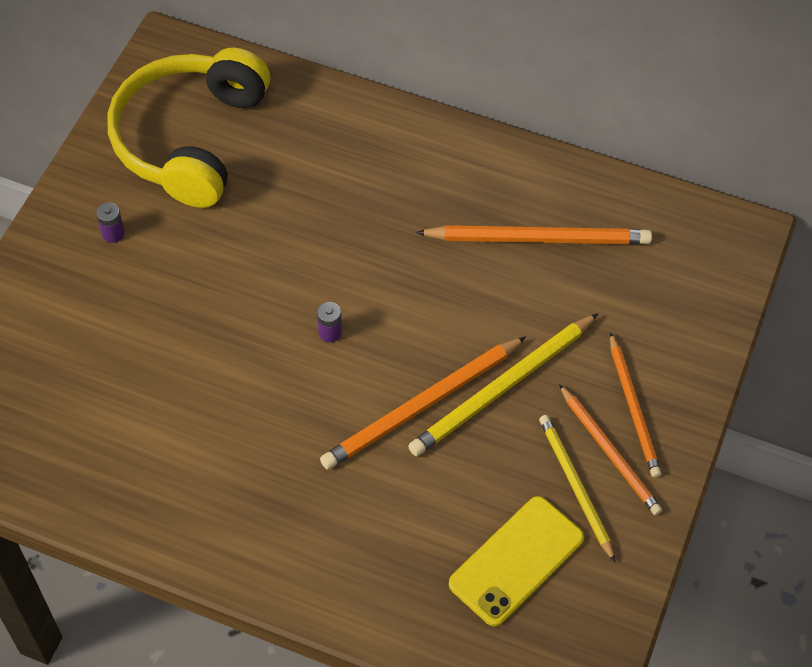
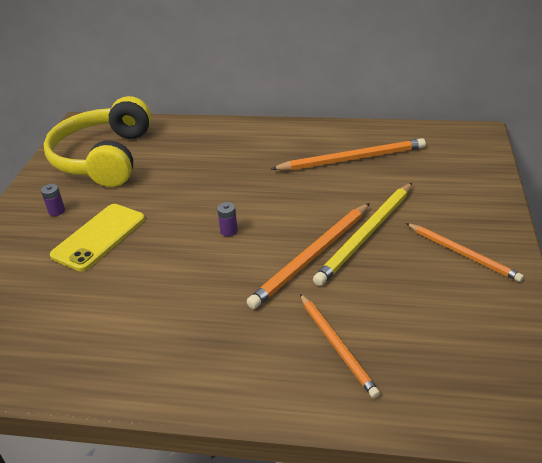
camera: 10 degrees left, 20 degrees down
yellow phone [449,496,584,627] -> yellow phone moved to [50,204,145,271]
yellow pencil [539,415,615,562] -> none
orange pencil [610,332,662,478] -> orange pencil moved to [300,294,380,398]

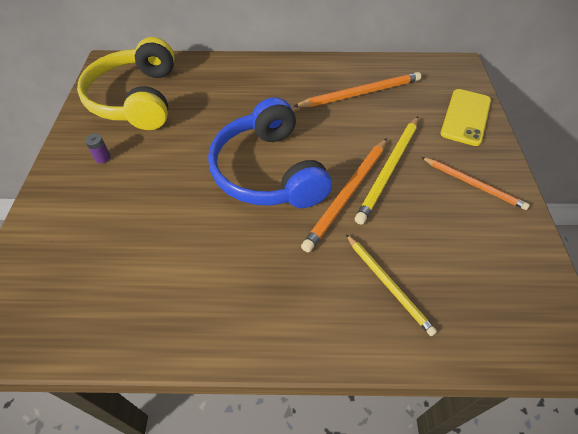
camera: 10 degrees left, 15 degrees up
yellow phone [50,204,145,271] -> yellow phone moved to [441,89,491,146]
purple battery [217,202,238,237] -> blue headphones [208,97,332,208]
orange pencil [300,294,380,398] -> yellow pencil [346,234,437,336]

